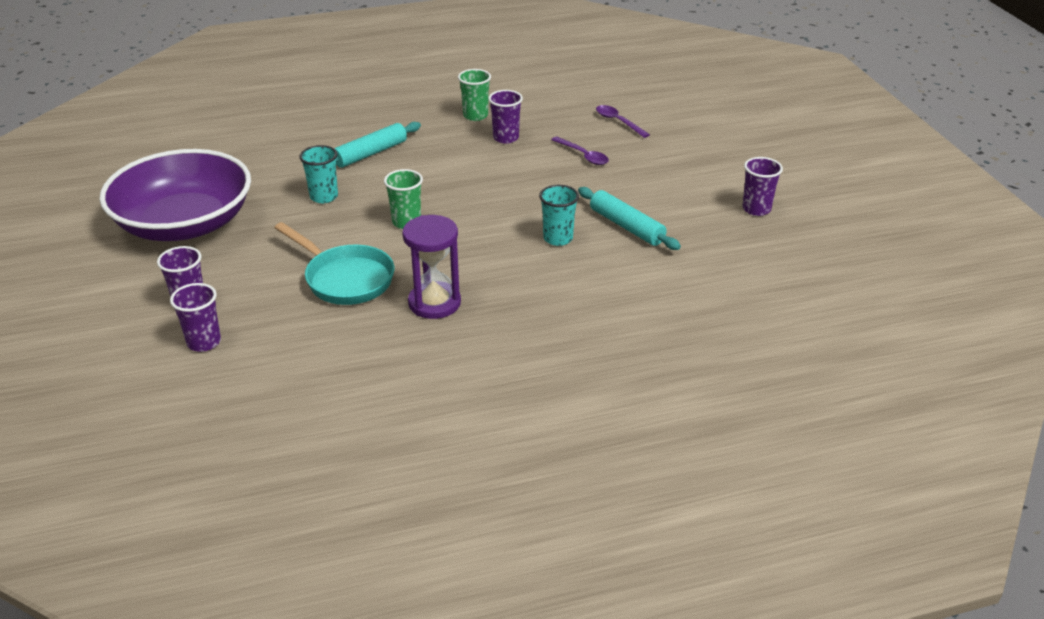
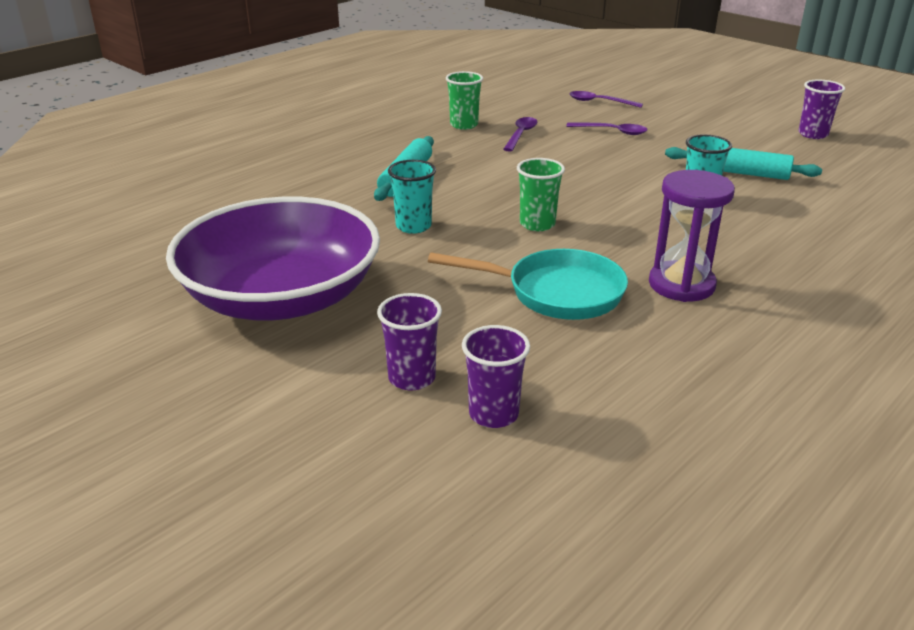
camera: 30 degrees left, 5 degrees down
purple cup [488,90,523,144] -> purple spoon [503,117,537,152]

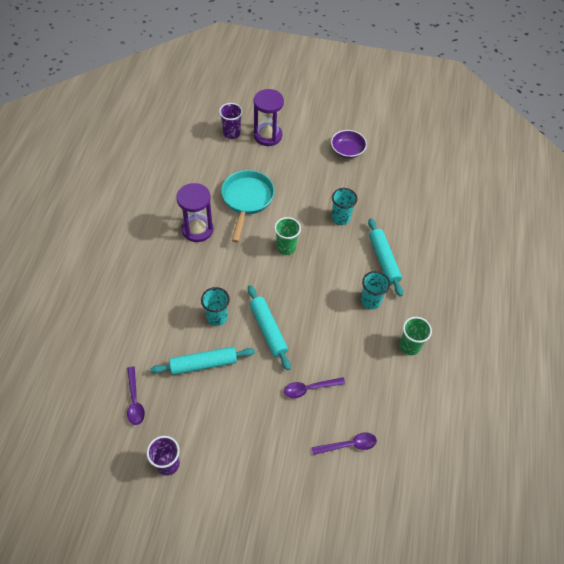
camera: 145 degrees right, 25 degrees up
purple bowl [166,197,380,320] -> purple bowl [331,130,367,158], size x0.41
purple cup [377,293,442,391] -> purple hourglass [254,89,284,146]
turquoise pan [428,249,628,320] -> turquoise pan turned 120 degrees clockwise [221,170,275,243]
purple spoon [503,117,537,152] -> purple spoon moved to [127,367,145,425]
none -> turquoise rolling pin [248,285,291,370]
none -> turquoise cup [361,271,390,309]

